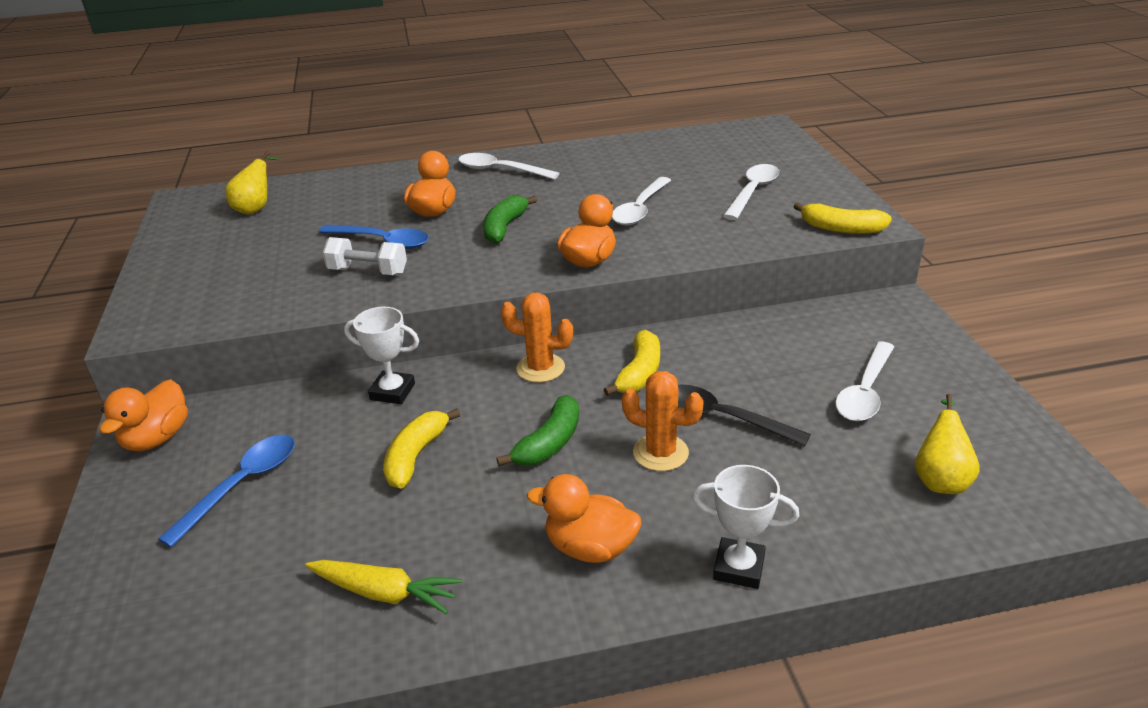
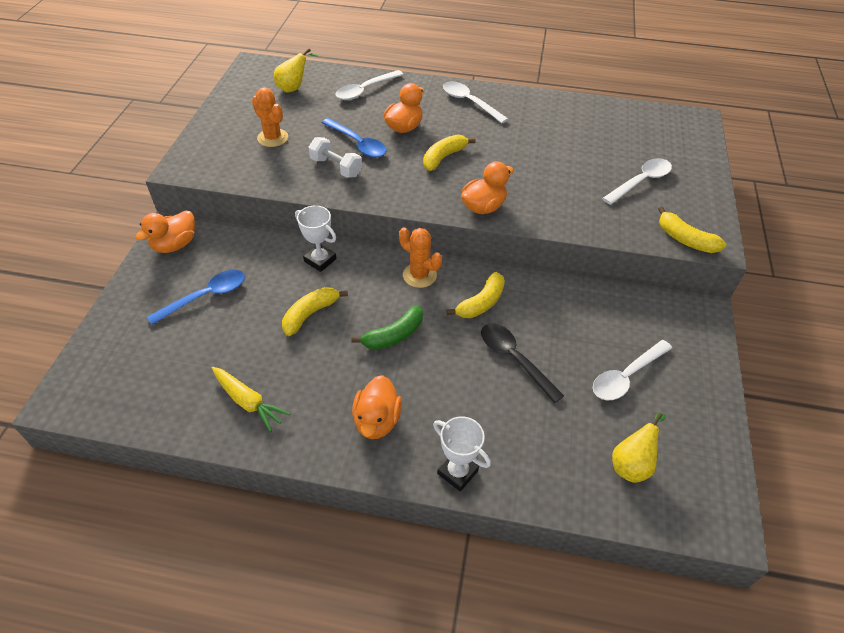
camera: 20 degrees right, 15 degrees up
green banana [483,195,537,244] -> yellow banana [423,134,476,171]
orange duck [527,474,641,563] -> orange duck turned 120 degrees counterclockwise [352,375,402,439]
white spoon [612,177,671,225] -> white spoon moved to [336,70,403,100]
orange cactus [622,371,704,471] -> orange cactus moved to [252,87,288,147]

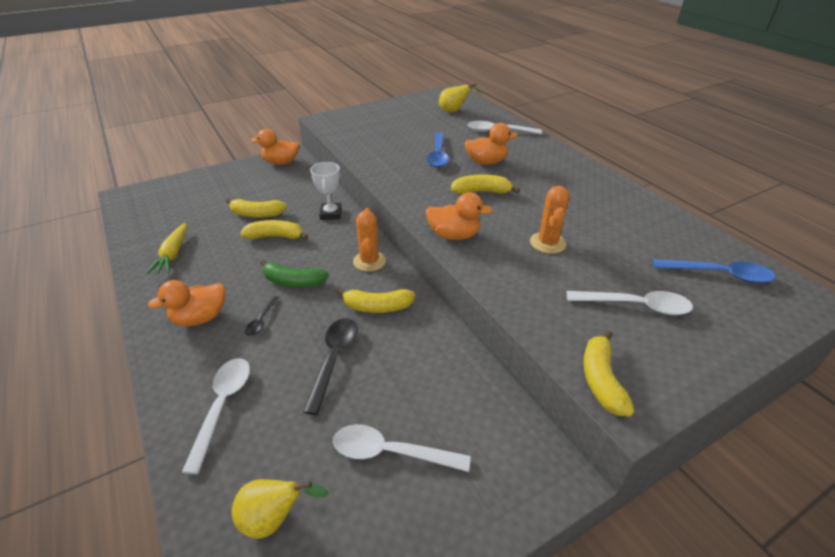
camera: 50 degrees right, 10 degrees down
blue spoon [147,270,245,325] -> blue spoon moved to [653,259,776,283]
orange cactus [252,87,288,147] -> orange cactus moved to [530,186,569,254]
white dumbbell [309,137,362,178] -> none
white trophy [433,416,491,492] -> none
white spoon [443,81,508,123] -> white spoon moved to [182,358,250,474]
none -> yellow banana [226,198,287,218]
none -> black spoon [245,296,279,336]

